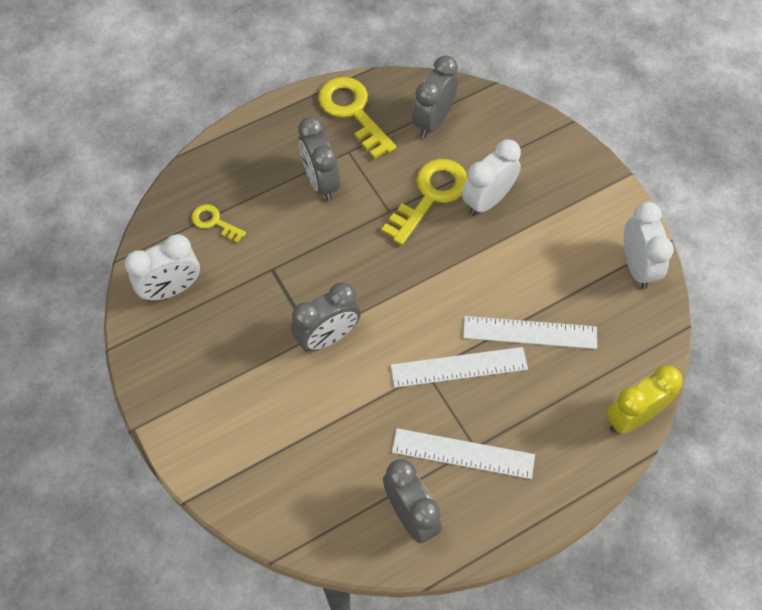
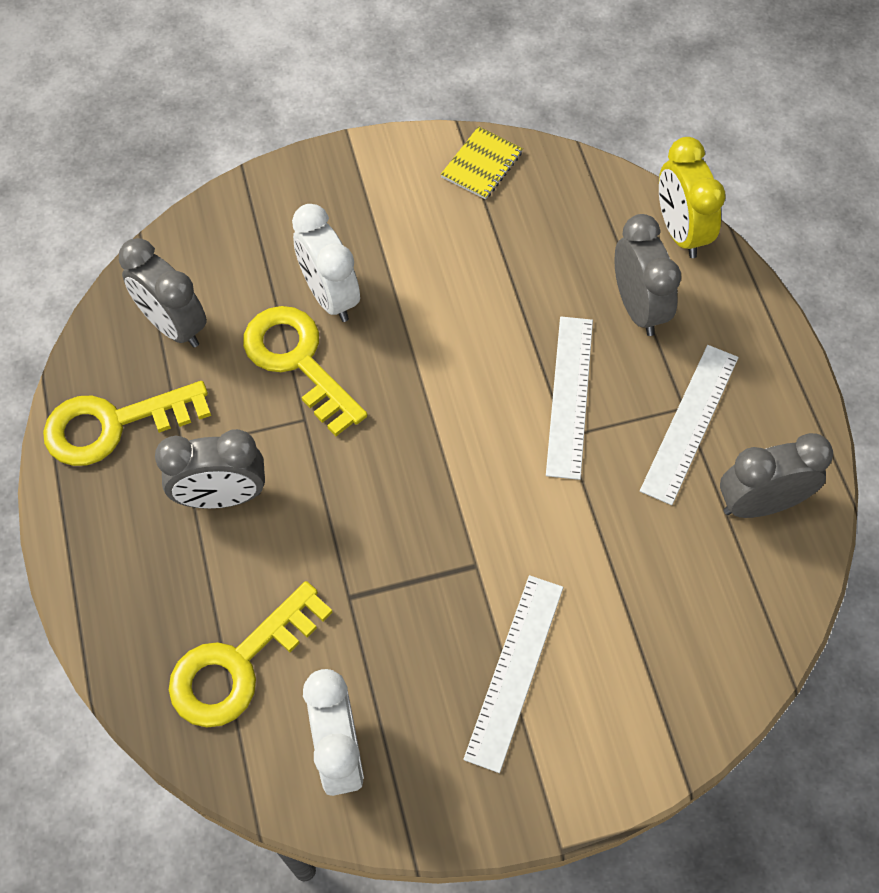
camera: 75 degrees left, 0 degrees up
yellow key [192,204,246,243] -> yellow key [169,581,333,728], size x1.88
grey clock [291,282,361,351] -> grey clock moved to [615,214,681,336]
white ruler [463,316,597,349] -> white ruler moved to [463,575,563,773]
white clock [624,202,674,289] -> yellow notebook [441,126,523,200]

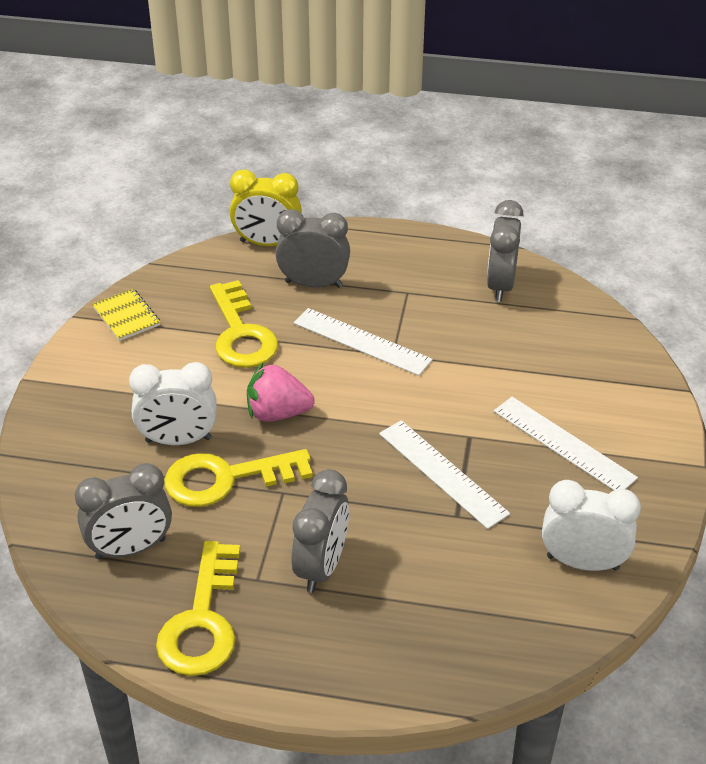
camera: 65 degrees left, 20 degrees down
yellow key [169,581,333,728] -> yellow key moved to [210,280,278,368]
white ruler [640,345,739,505] -> white ruler moved to [379,420,510,529]
none -> pink strawberry [247,363,315,422]

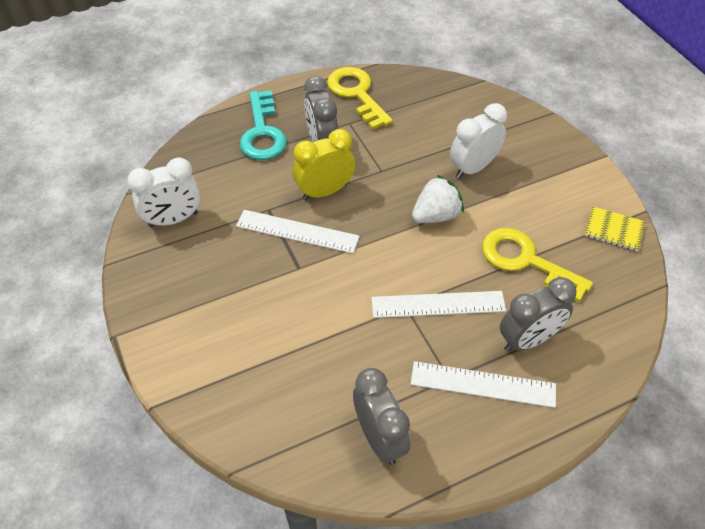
camera: 145 degrees right, 10 degrees up
grey clock [75,463,172,560] -> none
yellow key [164,449,313,507] -> none
yellow clock [230,169,302,246] -> yellow clock moved to [293,129,355,200]
pink strawberry [247,363,315,422] -> white strawberry [412,175,464,223]
white ruler [494,397,638,490] -> white ruler moved to [411,361,556,408]
none -> turquoise key [239,90,287,160]

